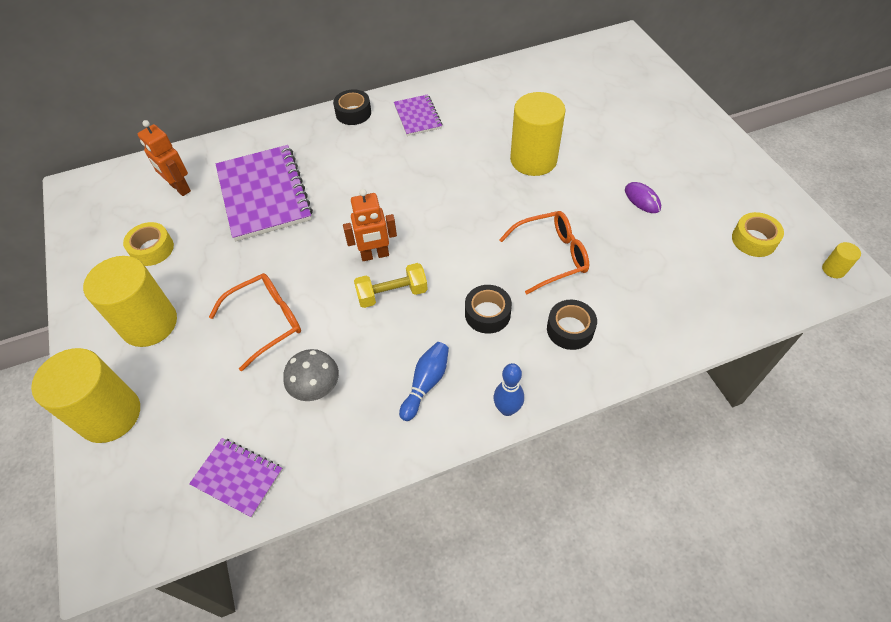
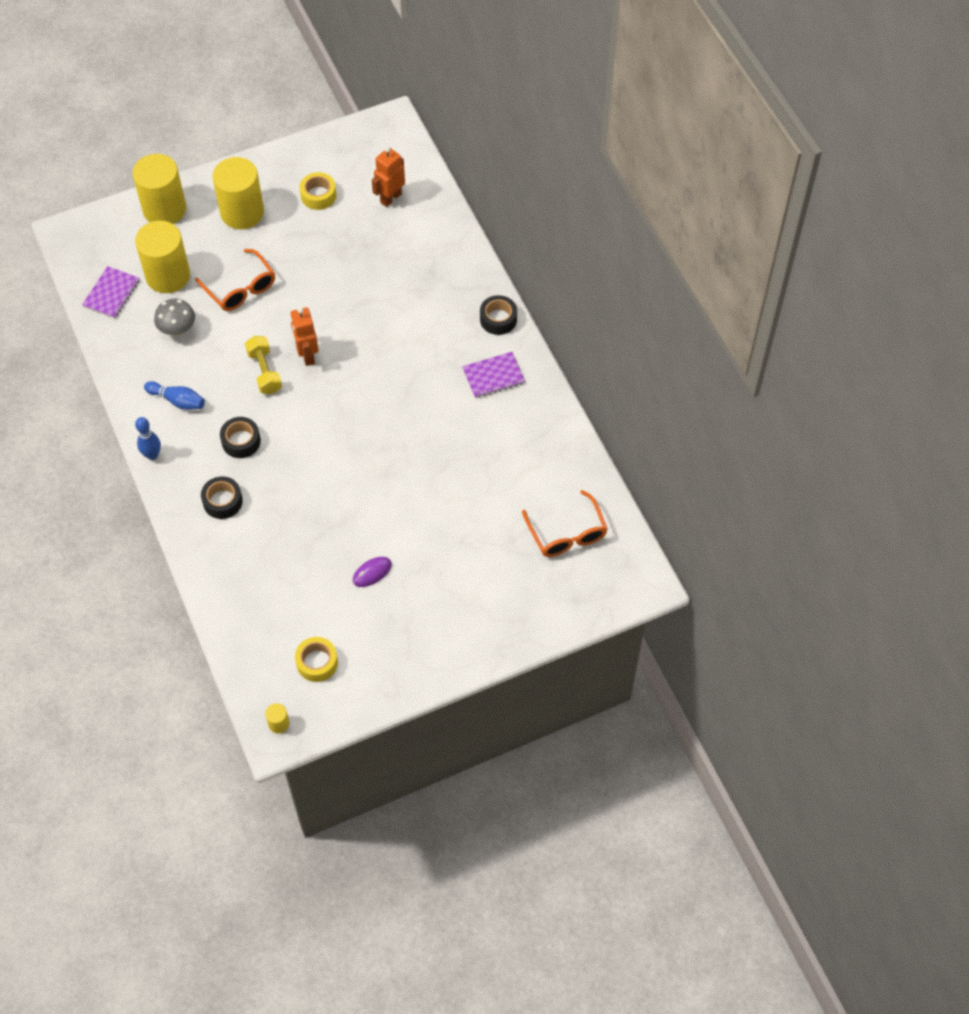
camera: 85 degrees right, 5 degrees up
purple notebook [216,145,313,241] -> none
orange glasses [499,211,589,294] -> orange glasses moved to [522,490,608,557]
yellow cylinder [510,92,566,176] -> yellow cylinder moved to [135,221,190,293]

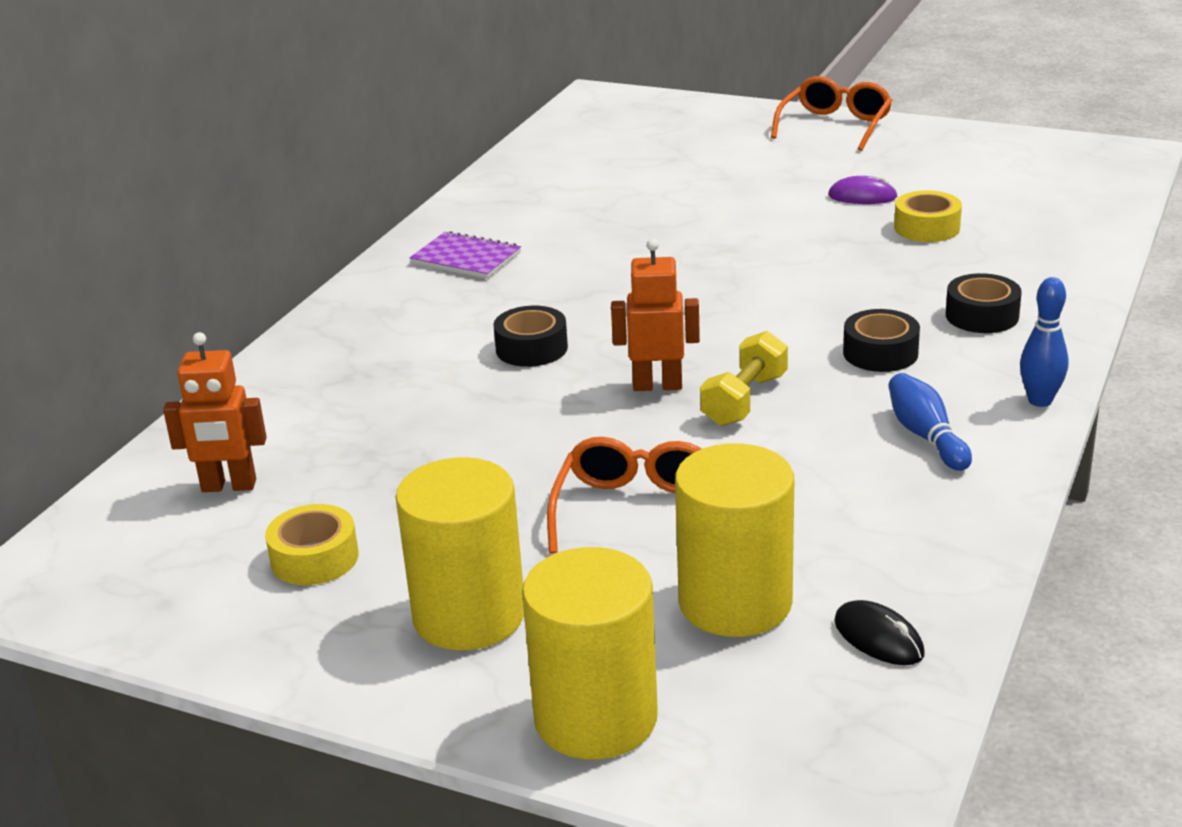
camera: 130 degrees left, 30 degrees down
purple notebook [82,266,140,319] -> black mouse [834,600,925,665]
grey mushroom [154,299,195,337] -> none
yellow cylinder [265,703,289,733] -> none
orange robot [290,307,318,366] -> orange robot turned 120 degrees counterclockwise [611,239,700,391]
yellow tape [295,637,338,682] -> yellow tape moved to [894,190,962,242]
black tape [480,295,517,335] -> black tape moved to [493,306,568,367]
orange glasses [522,490,608,557] -> orange glasses moved to [771,76,892,151]

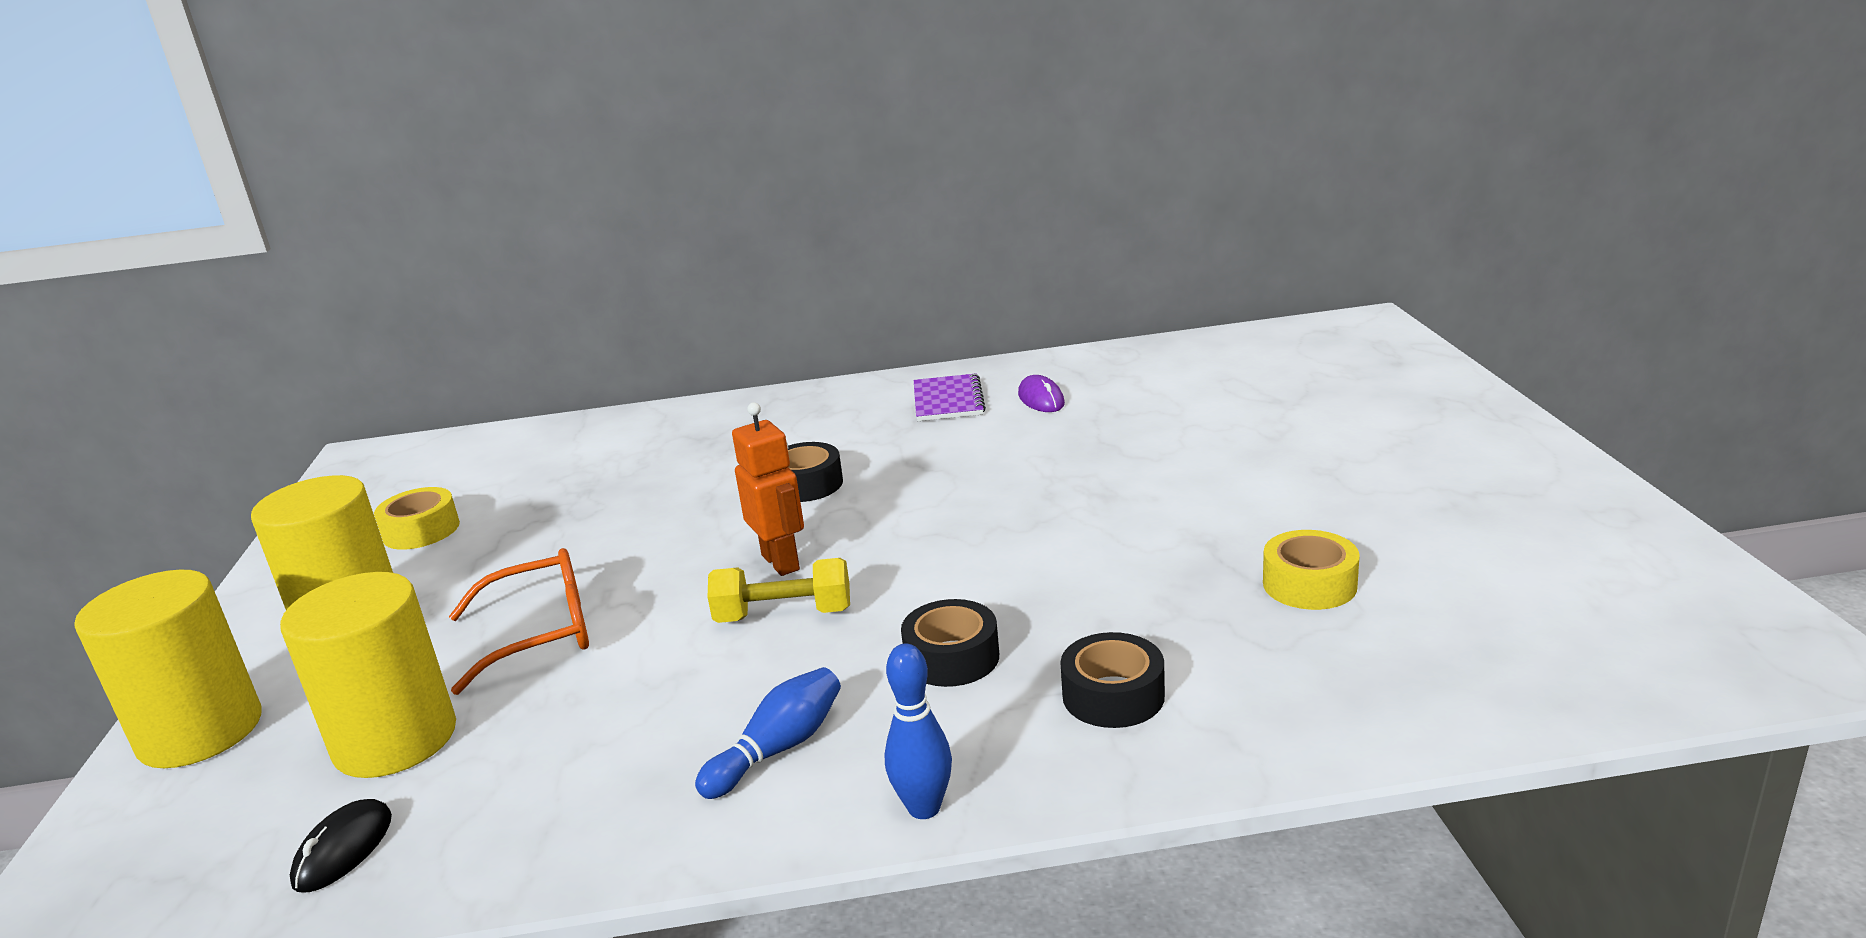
camera: 60 degrees right, 5 degrees down
orange robot [163,332,267,492] -> none
orange glasses [771,76,892,151] -> none
purple mouse [828,176,898,204] -> purple mouse moved to [1018,375,1065,412]

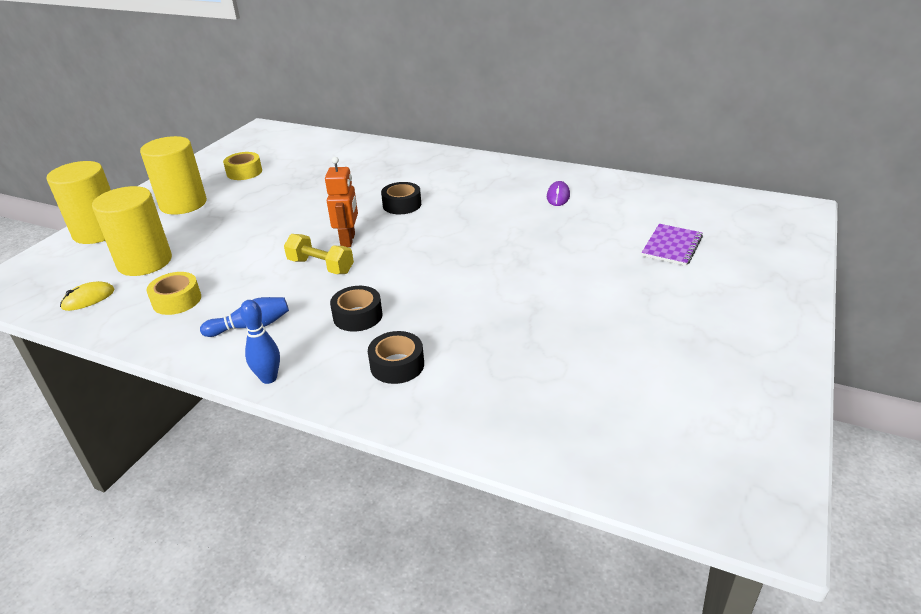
camera: 30 degrees right, 10 degrees up
black mouse [290,799,392,892] -> yellow mouse [60,281,114,311]
orange glasses [449,548,589,695] -> none
purple notebook [914,373,986,421] -> purple notebook moved to [642,224,703,266]
yellow tape [1263,530,1360,610] -> yellow tape moved to [146,272,201,315]

